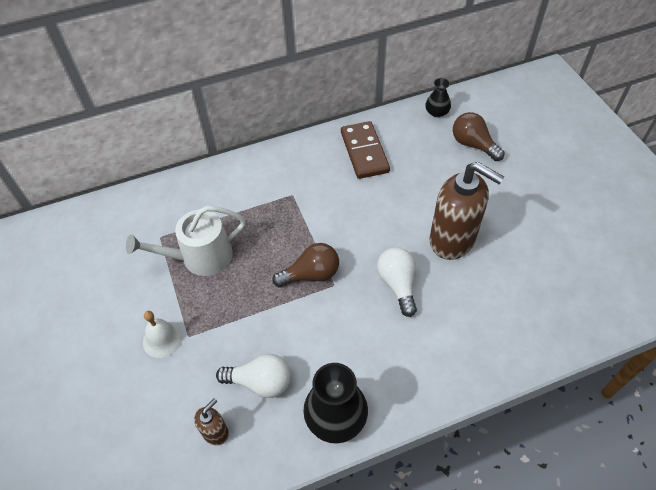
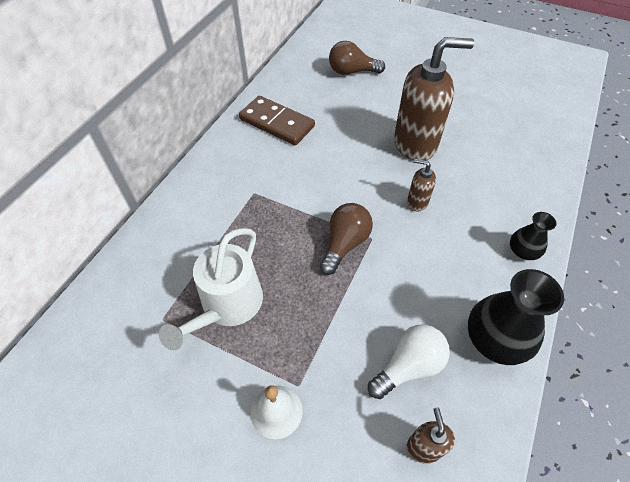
camera: 45 degrees left, 0 degrees up
white light bulb [377,247,417,317] -> brown soap dispenser [407,158,436,211]
black vase [425,78,451,117] -> black vase moved to [510,212,556,260]

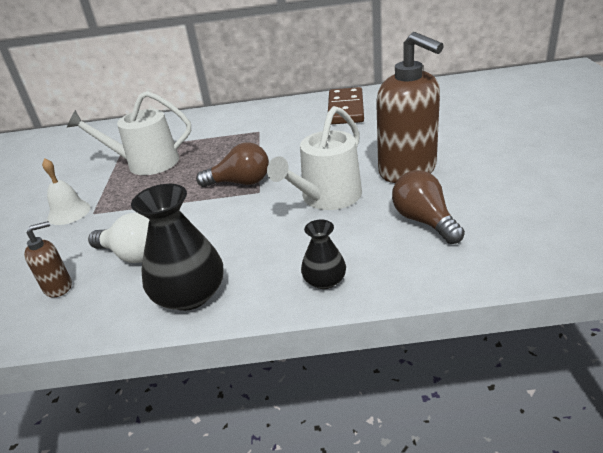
camera: 65 degrees right, 20 degrees down
brown light bulb [329,41,385,75] -> brown light bulb moved to [392,170,465,244]
brown soap dispenser [407,158,436,211] -> white watering can [267,106,362,210]

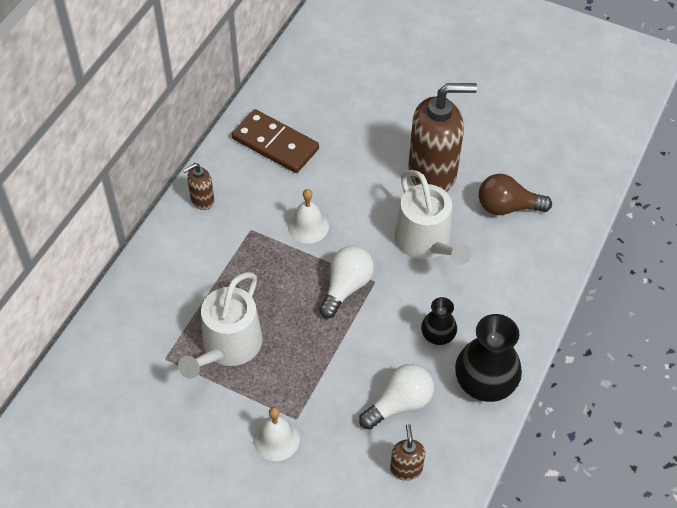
camera: 65 degrees left, 20 degrees up
brown light bulb [196,142,269,187] -> white light bulb [319,246,374,318]
black vase [301,220,346,289] -> black vase moved to [421,297,457,345]
none -> brown soap dispenser [183,163,214,210]
none -> white bell [288,189,329,243]

